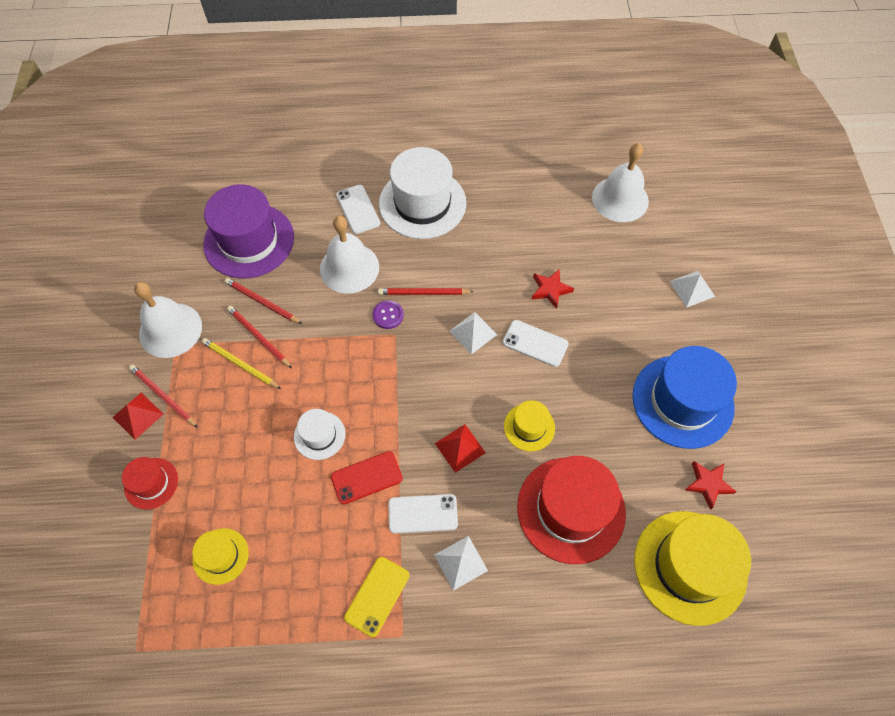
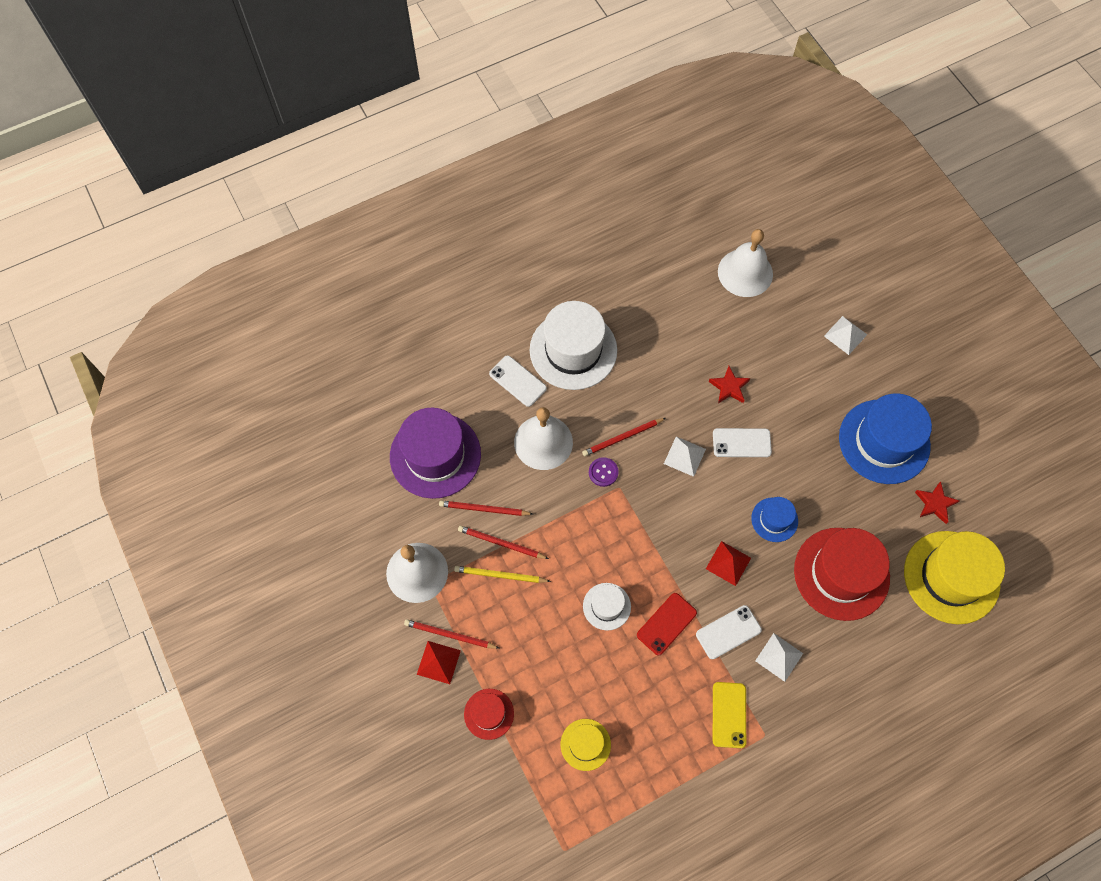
camera: 25 degrees left, 5 degrees up
yellow hat [504,400,555,452] -> blue hat [751,497,798,542]

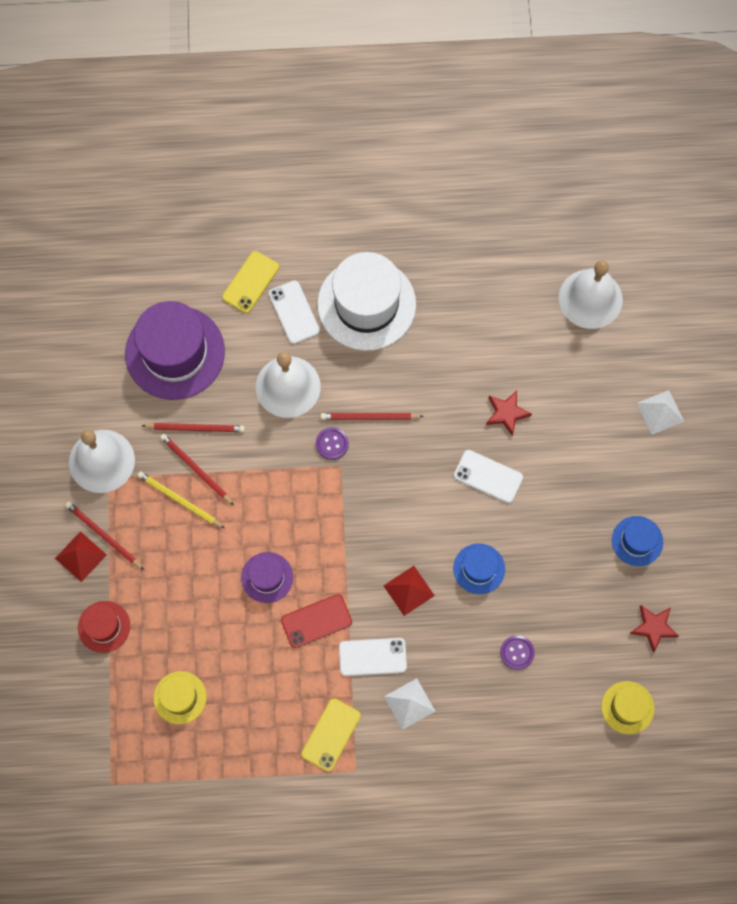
camera: 25 degrees right, 5 degrees up
red pencil [439,501,533,516] -> red pencil turned 150 degrees clockwise [142,423,245,432]
white hat [583,583,631,630] -> purple hat [241,552,293,603]
white pyramid [664,437,706,477] -> none
red hat [794,528,890,621] -> purple button [500,635,535,670]
blue hat [839,394,932,484] -> blue hat [612,516,663,566], size x0.50
yellow hat [904,531,1005,624] -> yellow hat [601,681,655,734], size x0.50
none -> yellow phone [222,251,279,313]

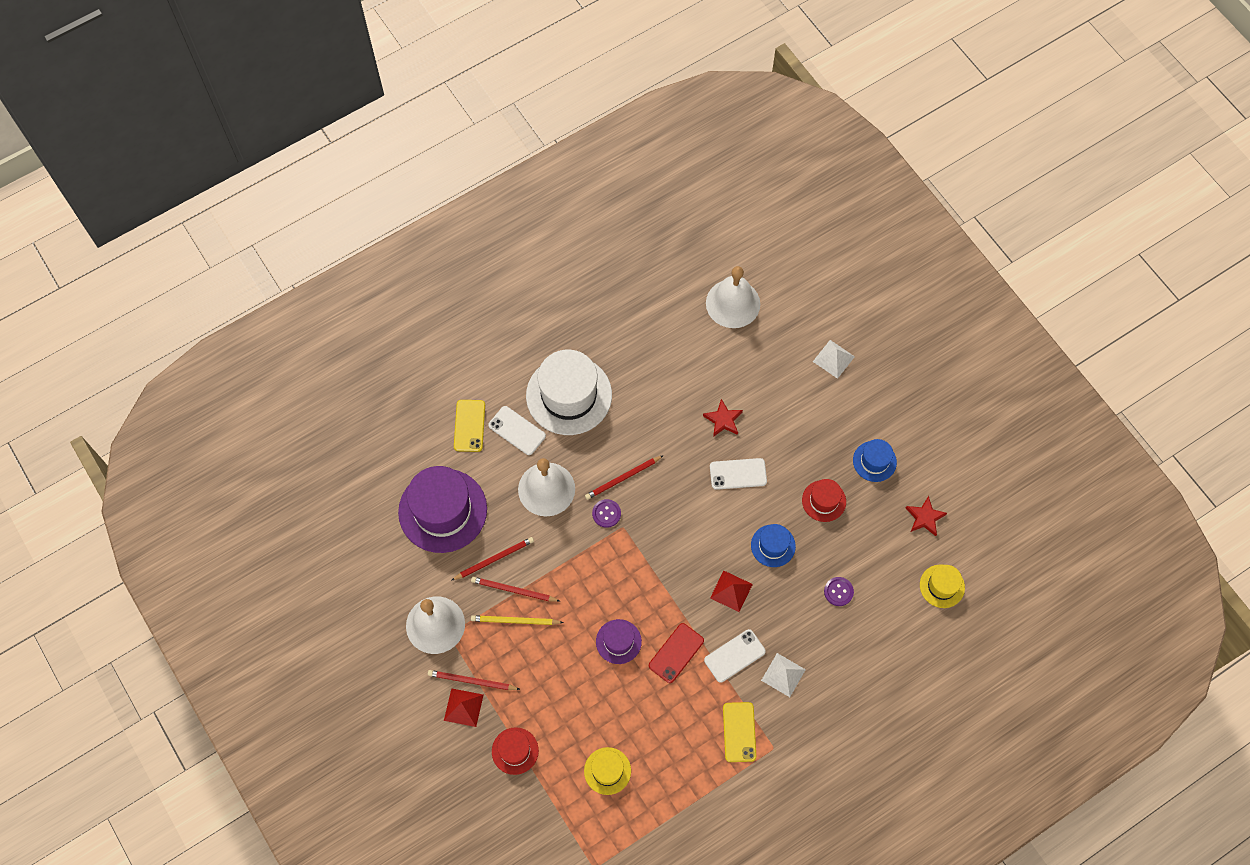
camera: 30 degrees left, 5 degrees down
none -> red hat [802,479,846,522]

